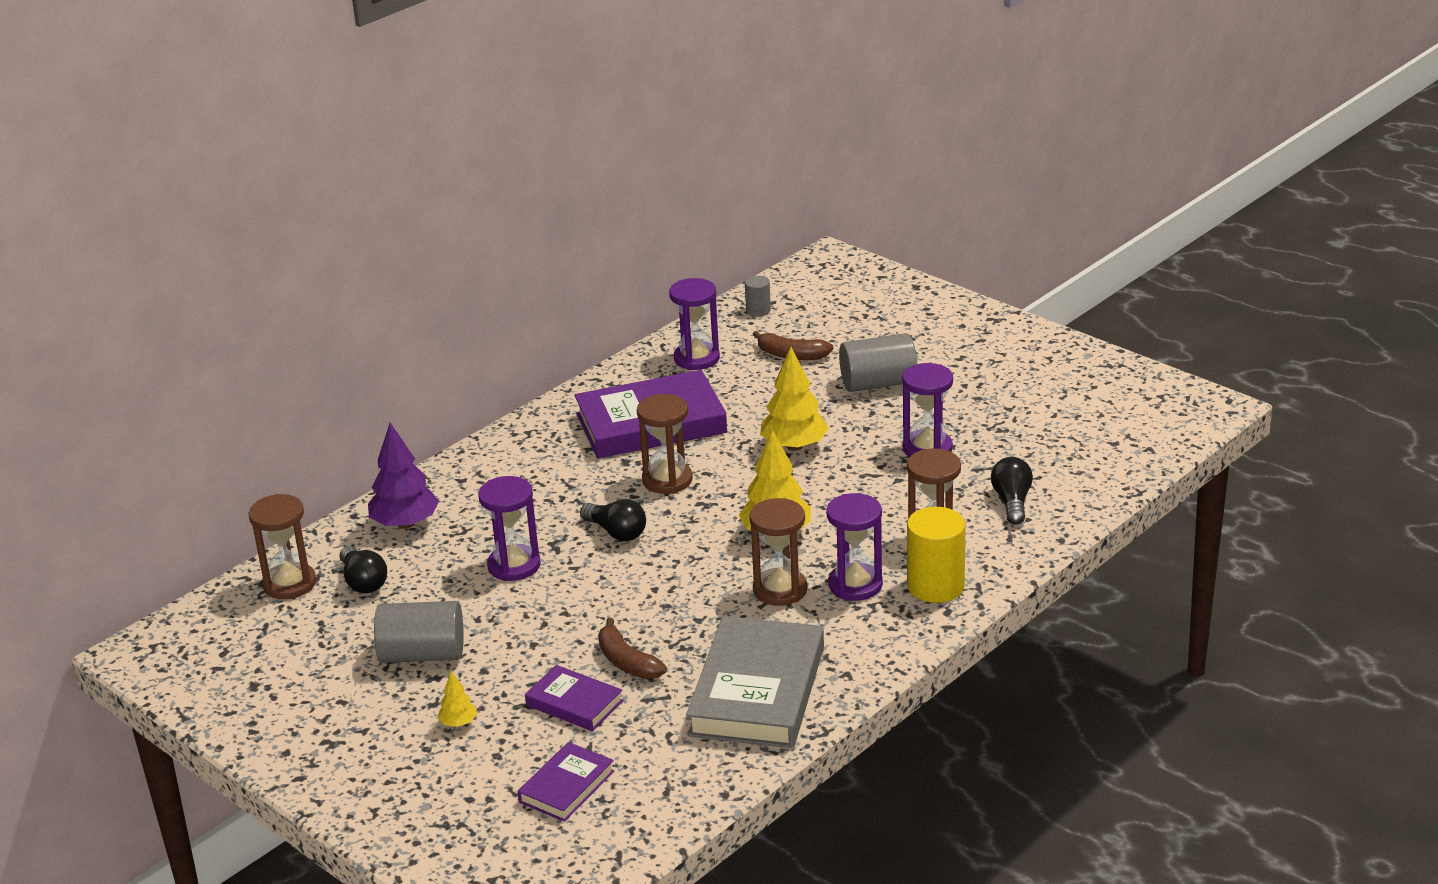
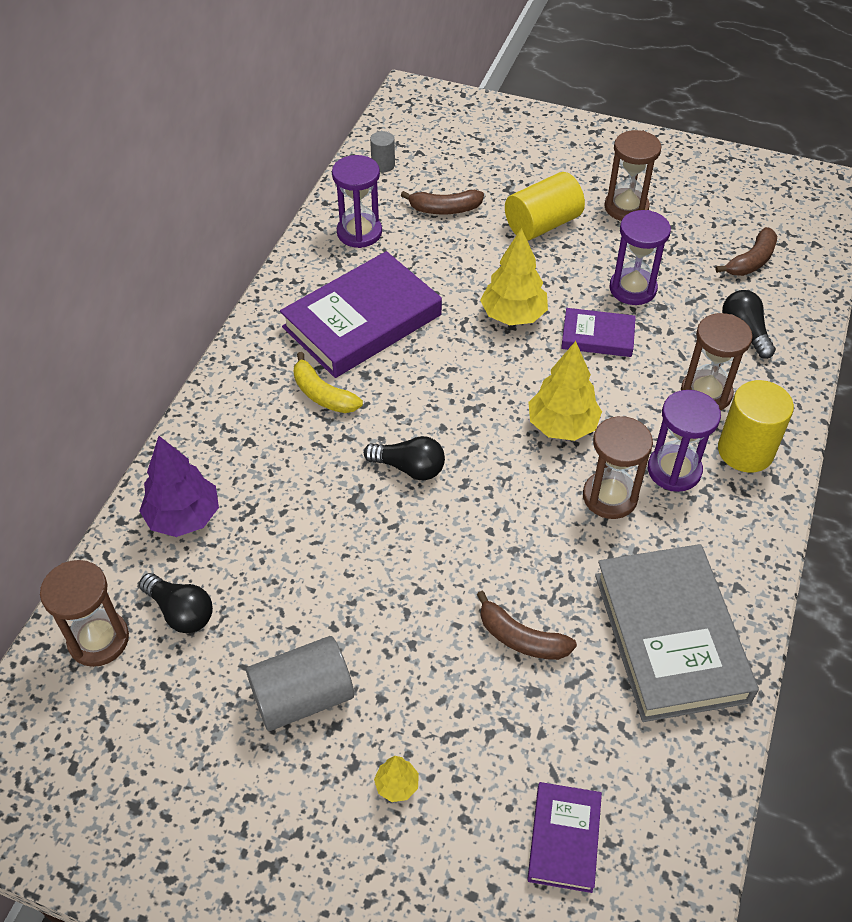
camera: 25 degrees left, 20 degrees up
purple hourglass [478,476,541,581] -> none
purple book [525,665,623,731] -> purple book moved to [561,308,636,357]
brown hourglass [637,394,693,494] -> brown hourglass moved to [604,130,662,221]
grey cylinder [839,333,917,392] -> yellow cylinder [505,172,585,241]
none -> yellow banana [294,352,363,413]
none -> brown banana [715,227,777,276]

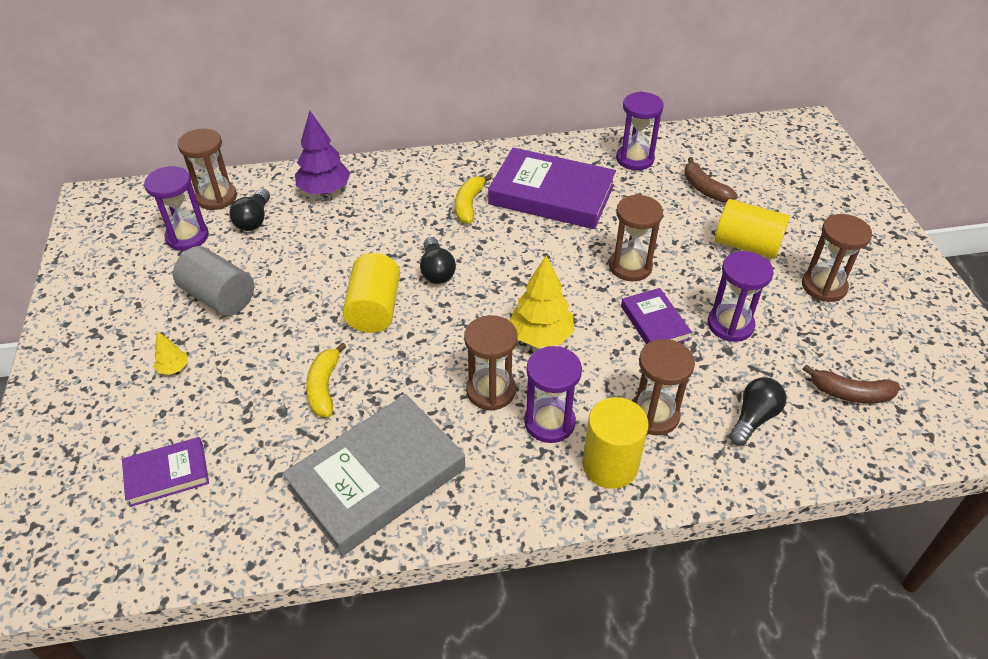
camera: 60 degrees right, 5 degrees down
grey cylinder [370,131,395,172] -> none
brown banana [476,591,577,660] -> yellow banana [306,342,346,417]
yellow tree [480,228,548,325] -> brown hourglass [609,194,663,281]
none -> purple hourglass [144,166,209,251]
none -> yellow cylinder [343,253,400,333]

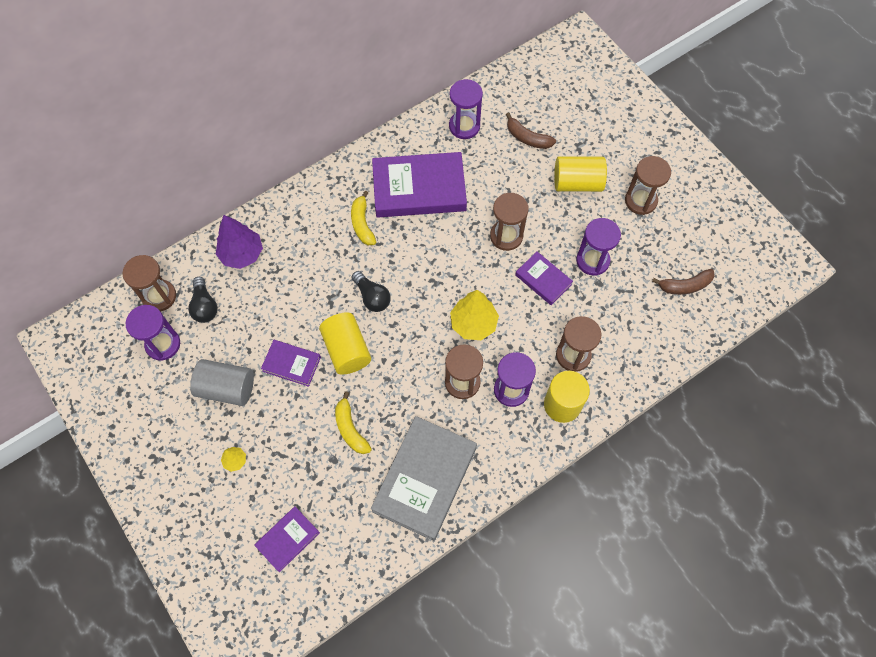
camera: 25 degrees left, 20 degrees up
black light bulb [729,377,786,446] -> none
none -> purple book [261,340,321,387]

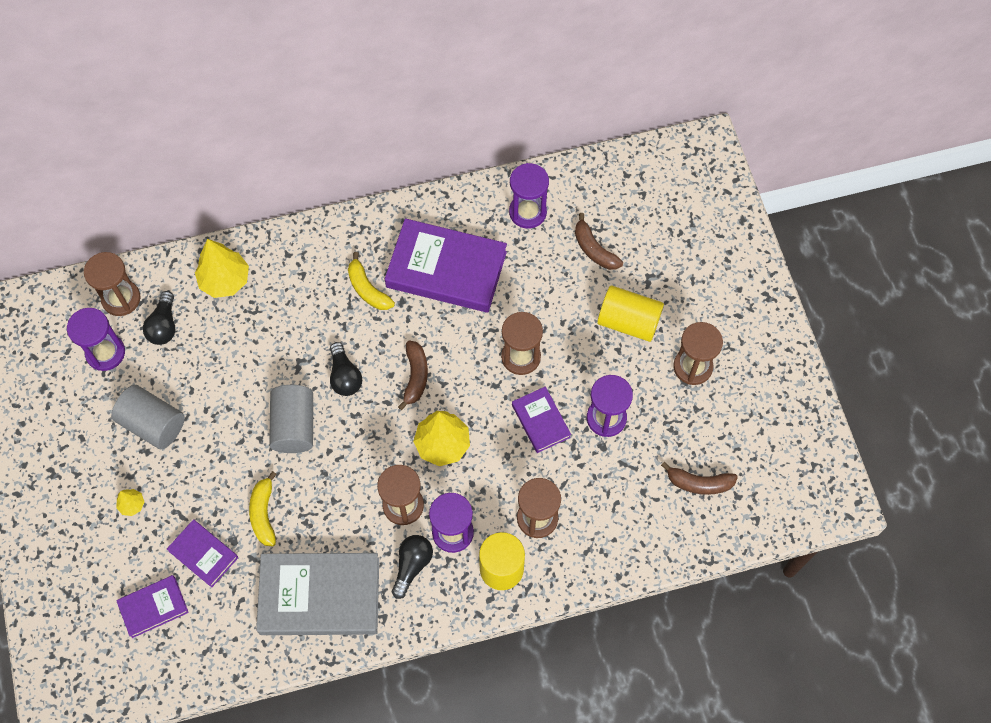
camera: 20 degrees right, 0 degrees up
purple tree [216,215,263,269] -> yellow tree [195,239,249,298]
purple book [261,340,321,387] -> purple book moved to [167,519,238,588]
yellow cylinder [319,312,371,375] -> grey cylinder [269,385,313,453]
yellow banana [351,190,376,245] -> yellow banana turned 45 degrees counterclockwise [348,252,395,310]
grey book [371,416,477,541] -> grey book turned 45 degrees clockwise [256,553,379,635]
none -> black light bulb [392,535,433,599]
none -> brown banana [398,340,428,410]

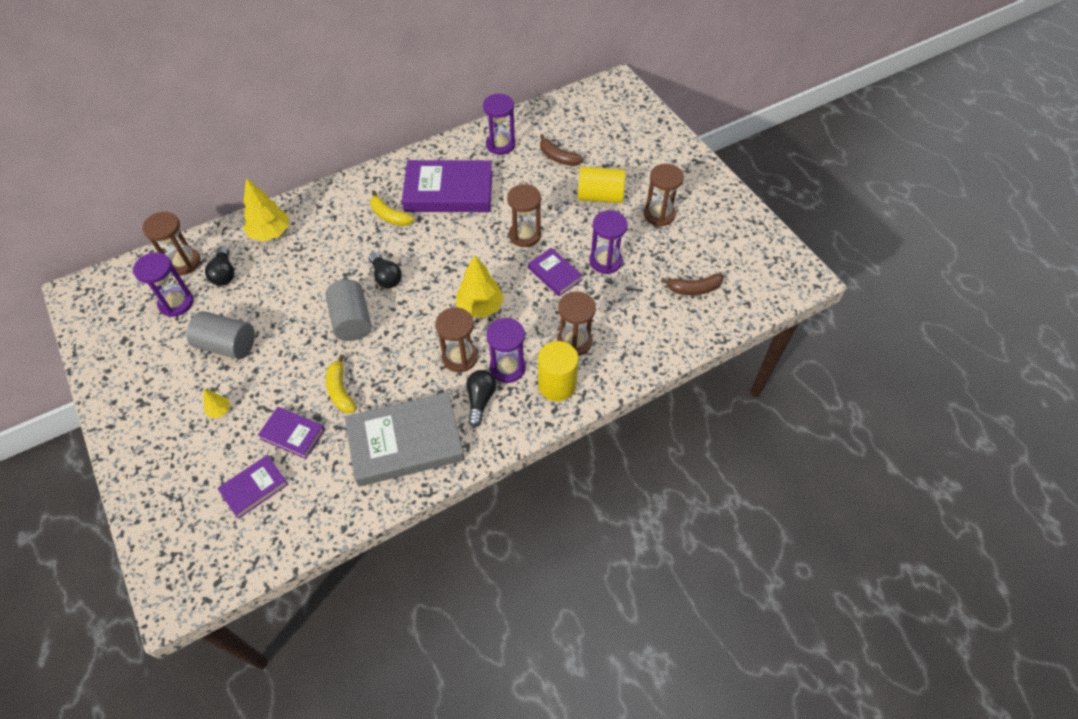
camera: 15 degrees left, 10 degrees down
brown banana [398,340,428,410] -> none

